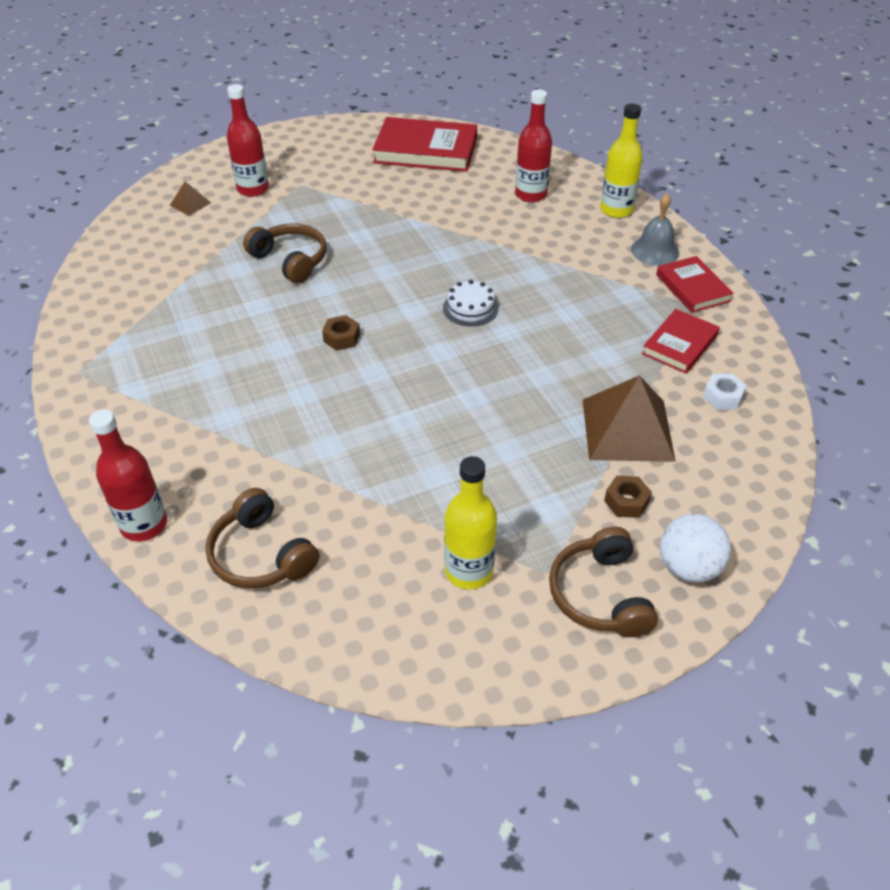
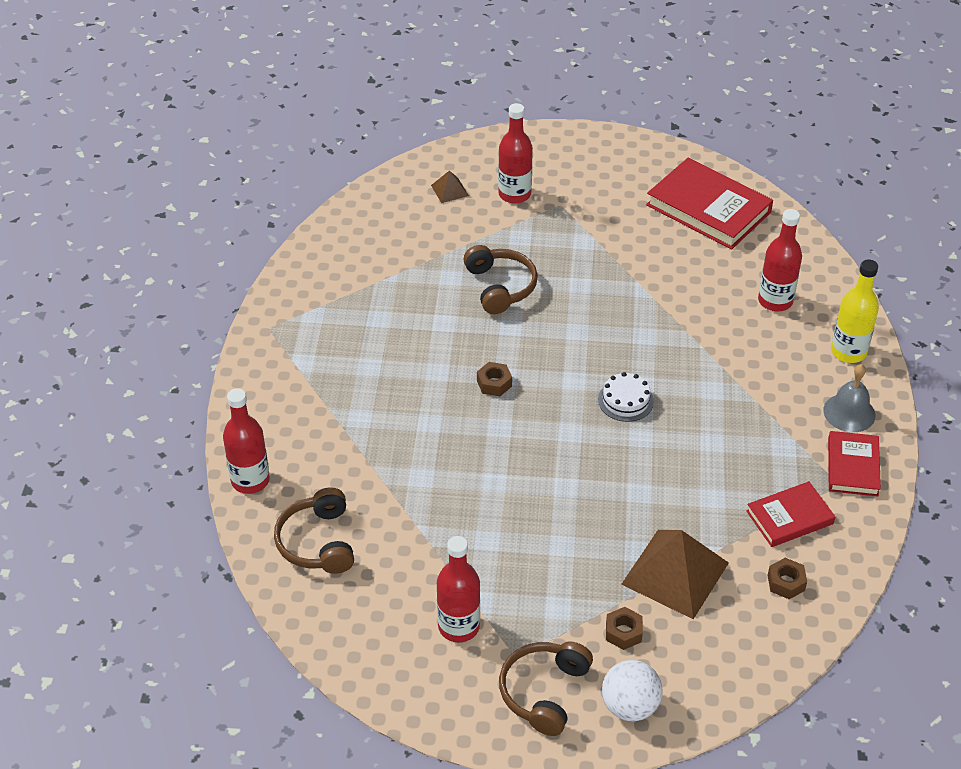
camera: 30 degrees right, 0 degrees up
yellow bottle [444,456,497,589] -> red bottle [437,536,480,642]
white nut [703,374,746,410] -> brown nut [768,558,807,599]

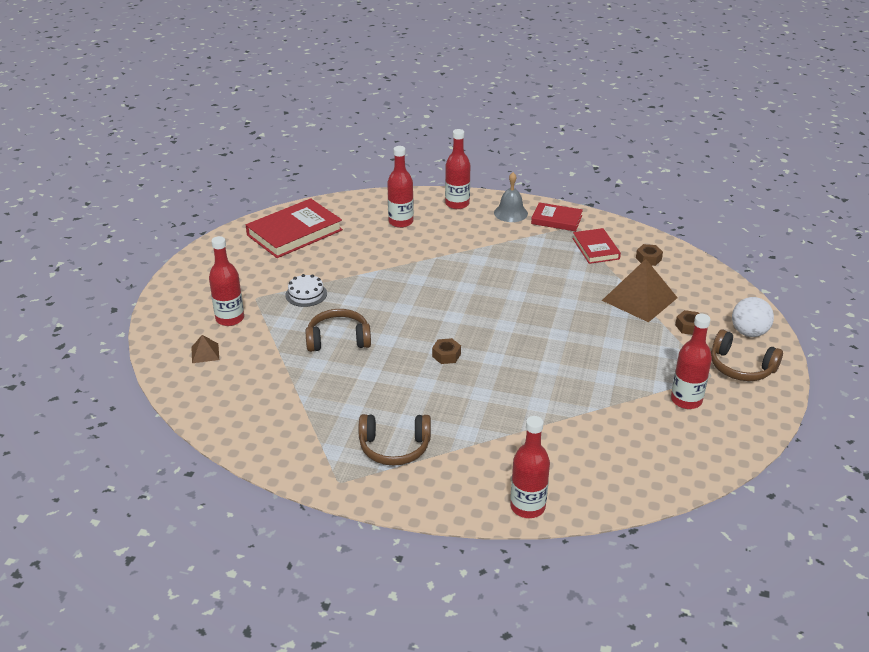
camera: 80 degrees left, 10 degrees down
brown headphones [274,487,354,574] -> brown headphones moved to [359,414,431,466]
white cake [598,372,654,422] -> white cake moved to [285,274,327,307]
yellow bottle [831,259,879,363] -> red bottle [445,129,471,209]

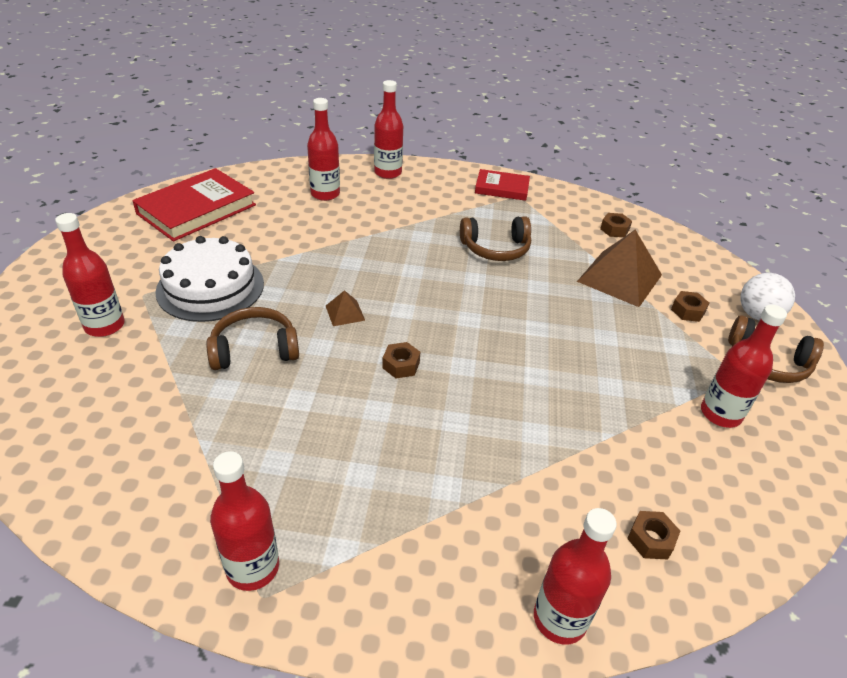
camera: 10 degrees left, 5 degrees up
brown pyramid [191,335,219,363] -> brown pyramid moved to [326,290,365,326]
white cake [285,274,327,307] -> white cake [155,236,264,322], size x1.96
brown headphones [359,414,431,466] -> brown headphones moved to [460,216,531,261]
grey bell [494,172,528,222] -> none
red book [572,228,621,264] -> none
none -> red bottle [210,451,279,591]
none -> brown nut [627,511,680,559]

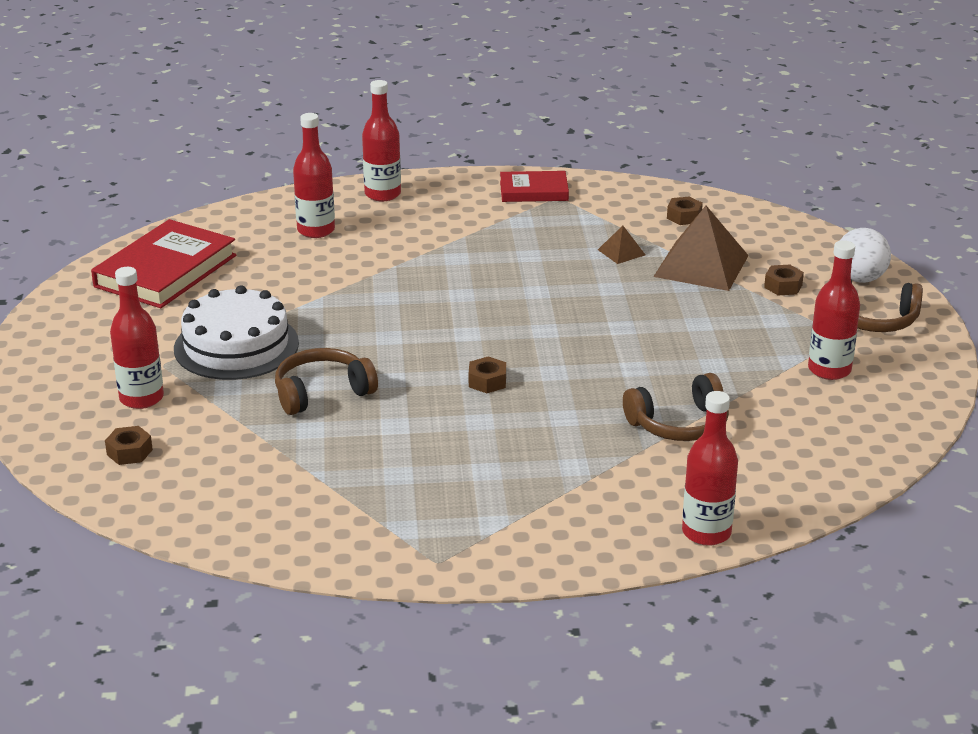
camera: 10 degrees left, 10 degrees down
red bottle [210,451,279,591] -> none
brown pyramid [326,290,365,326] -> brown pyramid moved to [598,226,645,264]
brown headphones [460,216,531,261] -> brown headphones moved to [623,373,729,441]
brown nut [627,511,680,559] -> brown nut moved to [105,426,153,465]

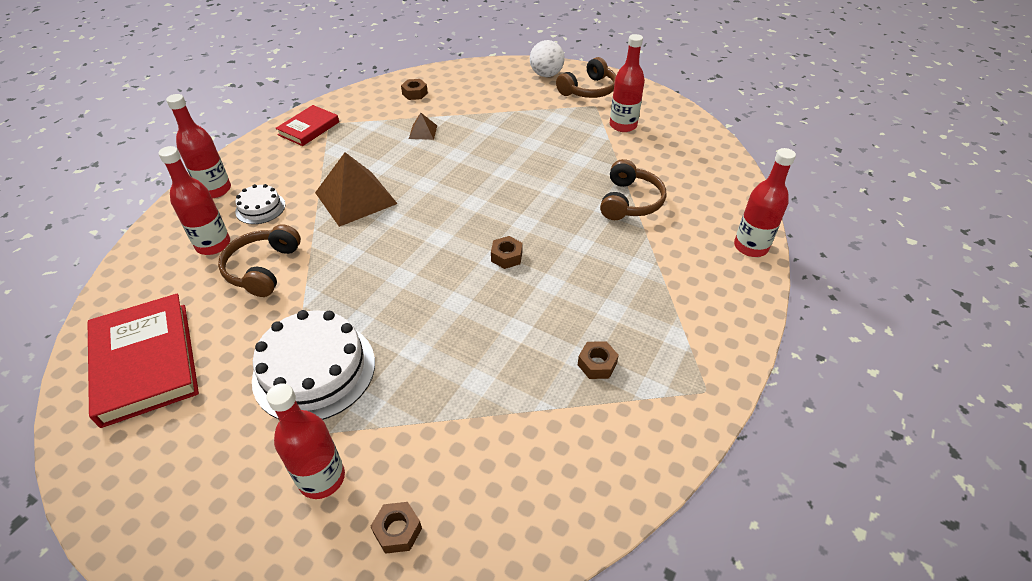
camera: 55 degrees left, 15 degrees up
brown headphones [275,348,378,415] -> brown headphones moved to [218,224,301,297]
brown pyramid [653,206,749,291] -> brown pyramid moved to [315,152,398,227]
brown nut [764,264,804,295] -> brown nut moved to [578,341,619,379]
none -> white cake [235,184,286,224]

